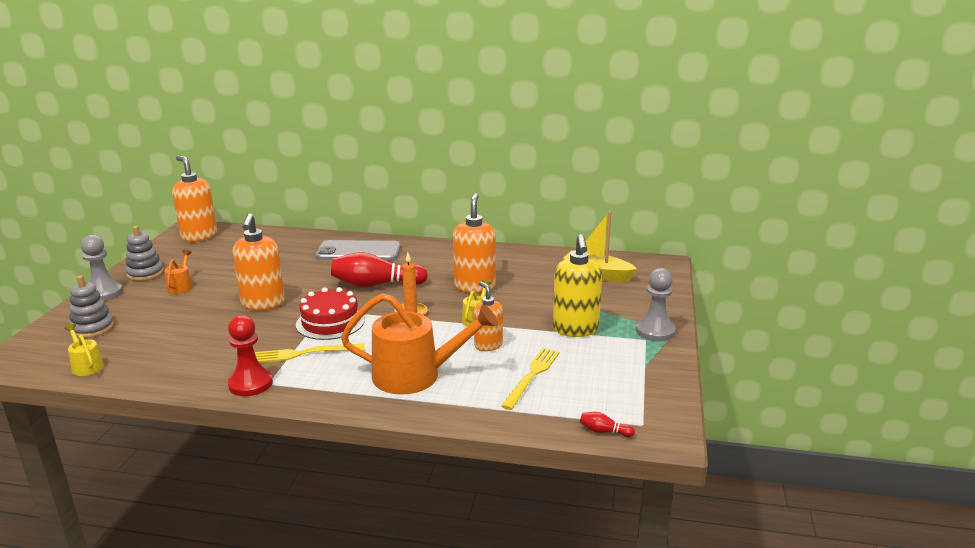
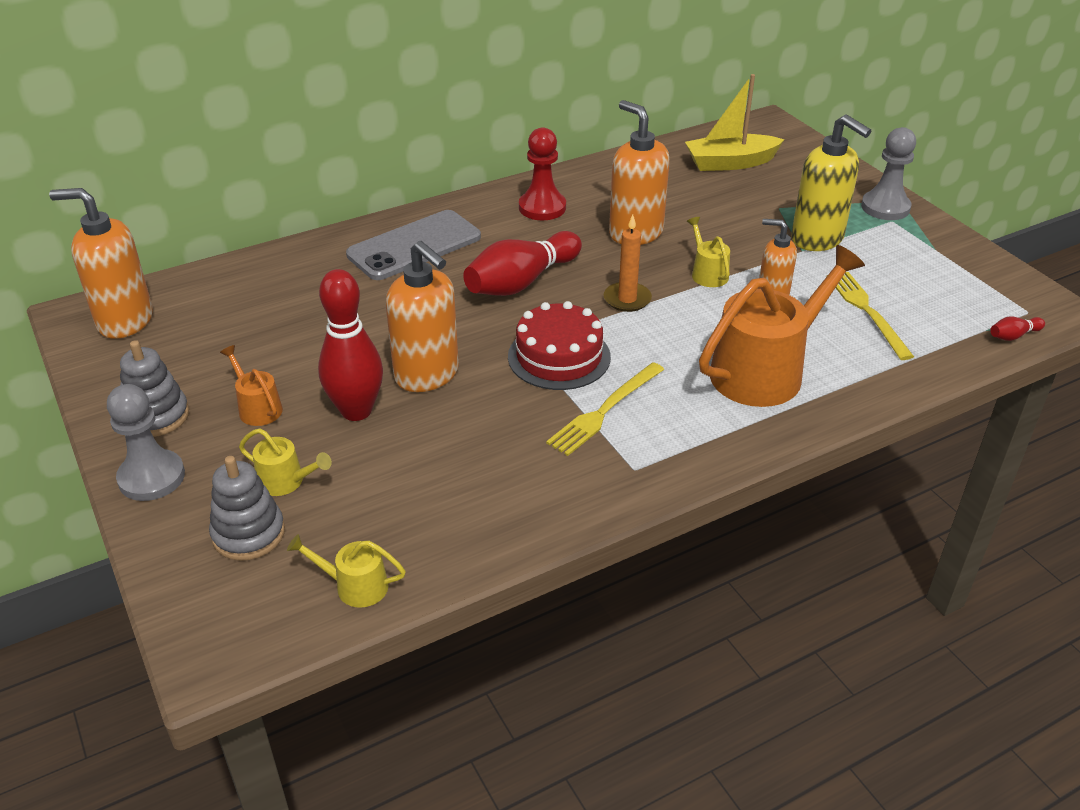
camera: 40 degrees left, 15 degrees up
red pawn [228,315,273,396] -> red pawn moved to [519,127,566,220]
none -> yellow watering can [239,428,332,496]
none -> red bowling pin [318,269,383,421]

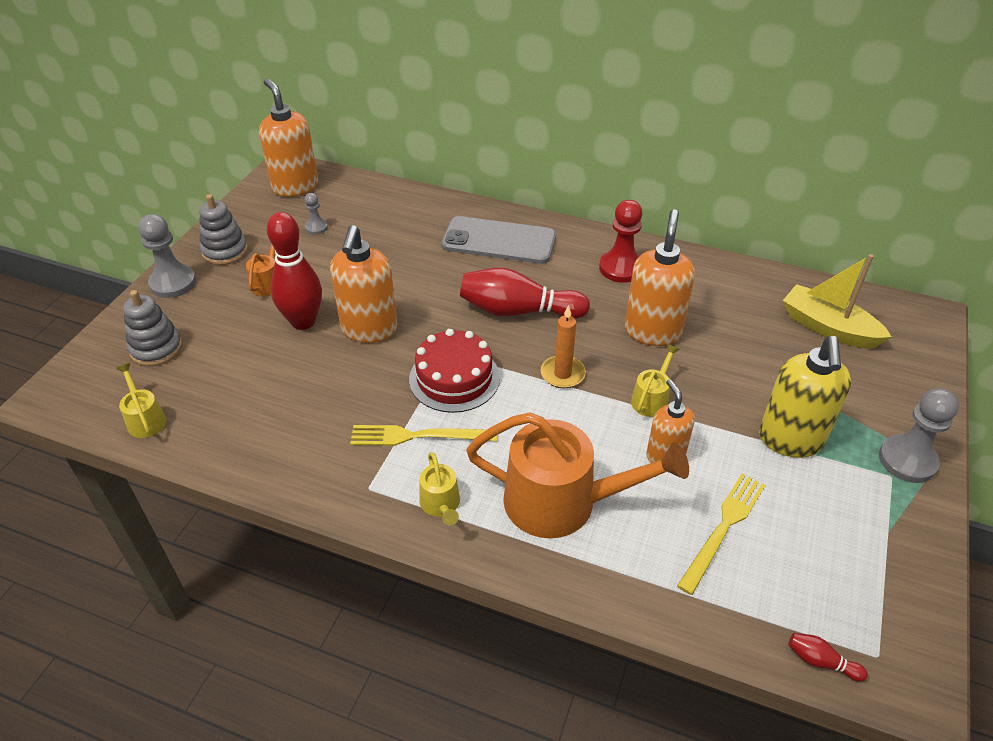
camera: 50 degrees right, 5 degrees up
yellow watering can [239,428,332,496] -> yellow watering can moved to [419,452,460,525]
none -> grey pawn [305,193,328,235]

